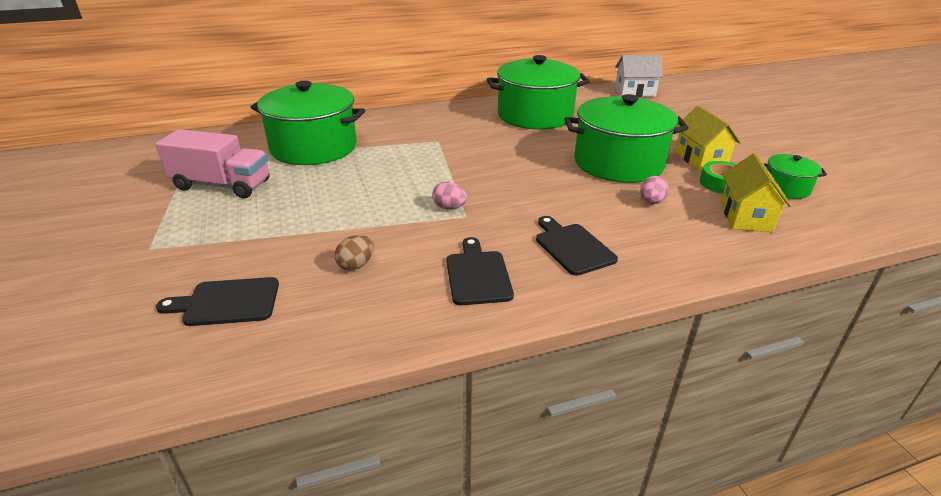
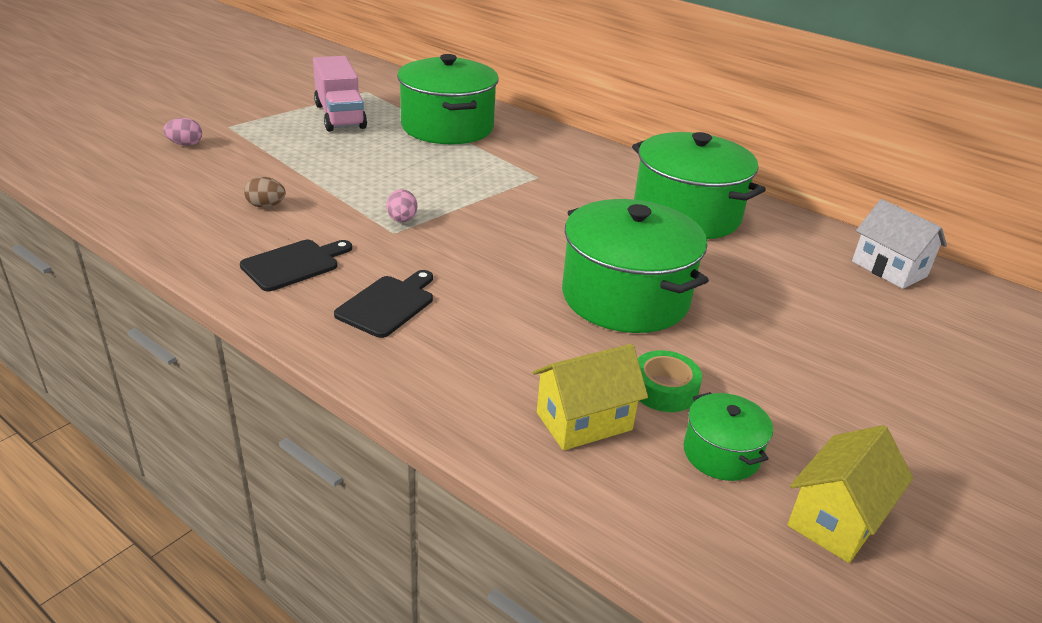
camera: 55 degrees right, 0 degrees up
black cutting board [156,277,279,326] -> none
pink egg [640,176,669,204] -> pink egg moved to [163,118,202,146]
yellow house [675,106,741,171] -> yellow house moved to [787,425,913,563]

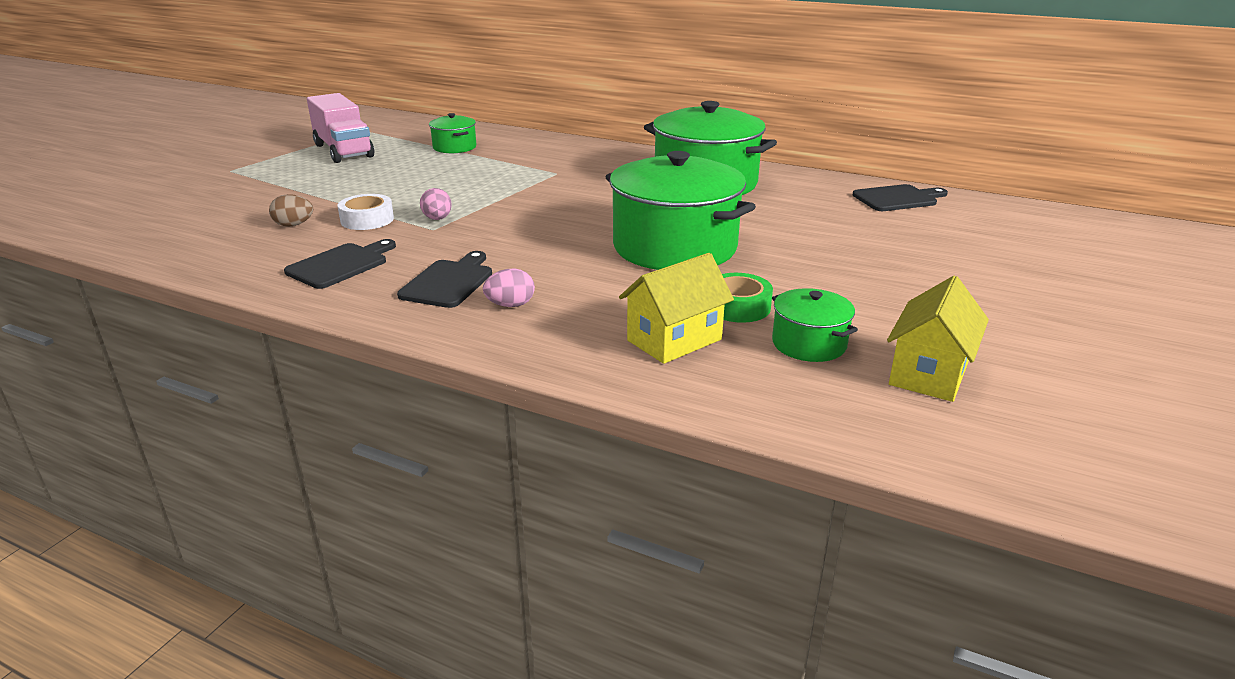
camera: 10 degrees left, 5 degrees down
pink egg [163,118,202,146] -> pink egg moved to [483,269,535,307]
green pot [397,54,499,144] -> green pot [429,113,477,153], size x0.47
white house [852,199,947,289] -> black cutting board [852,184,948,211]
none -> white tape [337,194,394,230]

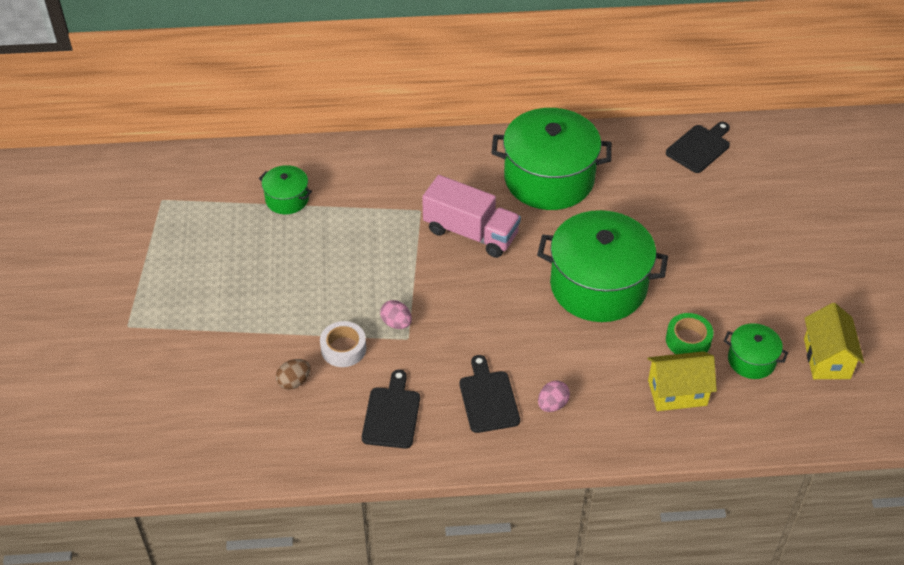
camera: 30 degrees left, 20 degrees up
pink truck [307,93,374,163] -> pink truck moved to [422,175,521,258]
yellow house [619,253,734,364] -> yellow house turned 60 degrees clockwise [648,351,717,411]

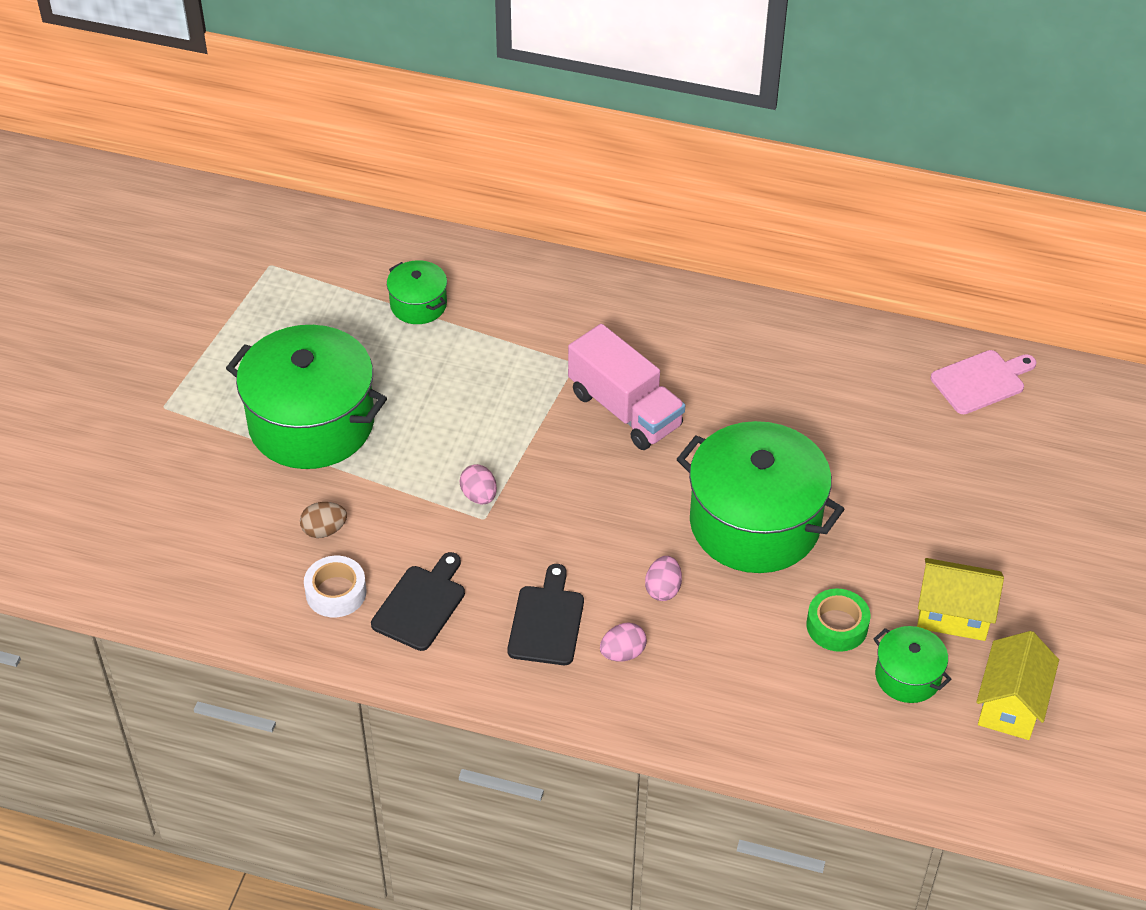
camera: 20 degrees right, 0 degrees up
white tape [320,321,366,367] -> white tape moved to [304,556,367,617]
green pot [491,108,612,210] -> green pot moved to [226,325,387,469]
yellow house [648,351,717,411] -> yellow house moved to [917,558,1004,641]
black cutting board [666,122,730,173] -> pink cutting board [931,350,1036,414]
none -> pink egg [645,556,682,601]

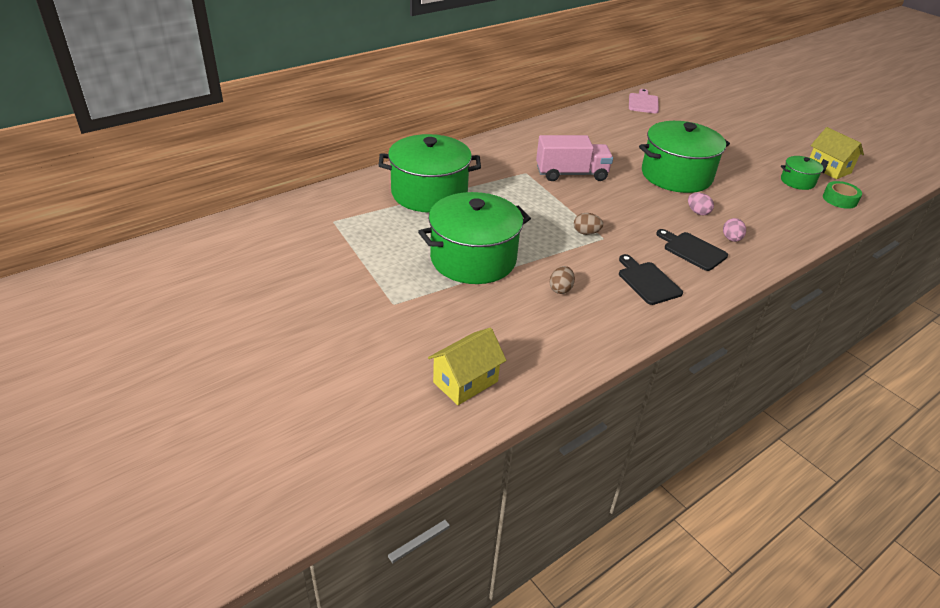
camera: 55 degrees left, 10 degrees down
white tape [304,556,367,617] -> none
green pot [387,260,447,324] -> green pot [379,134,481,213], size x2.11
pink egg [460,464,497,504] -> brown egg [574,213,603,235]
green tape [807,589,870,652] -> green tape moved to [823,181,862,209]
yellow house [917,558,1004,641] -> yellow house moved to [428,327,507,405]

